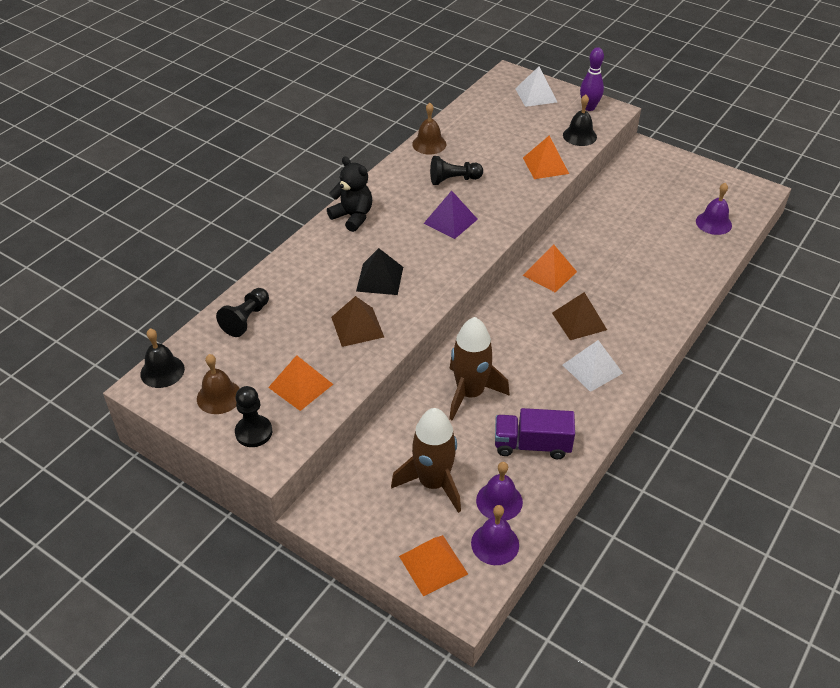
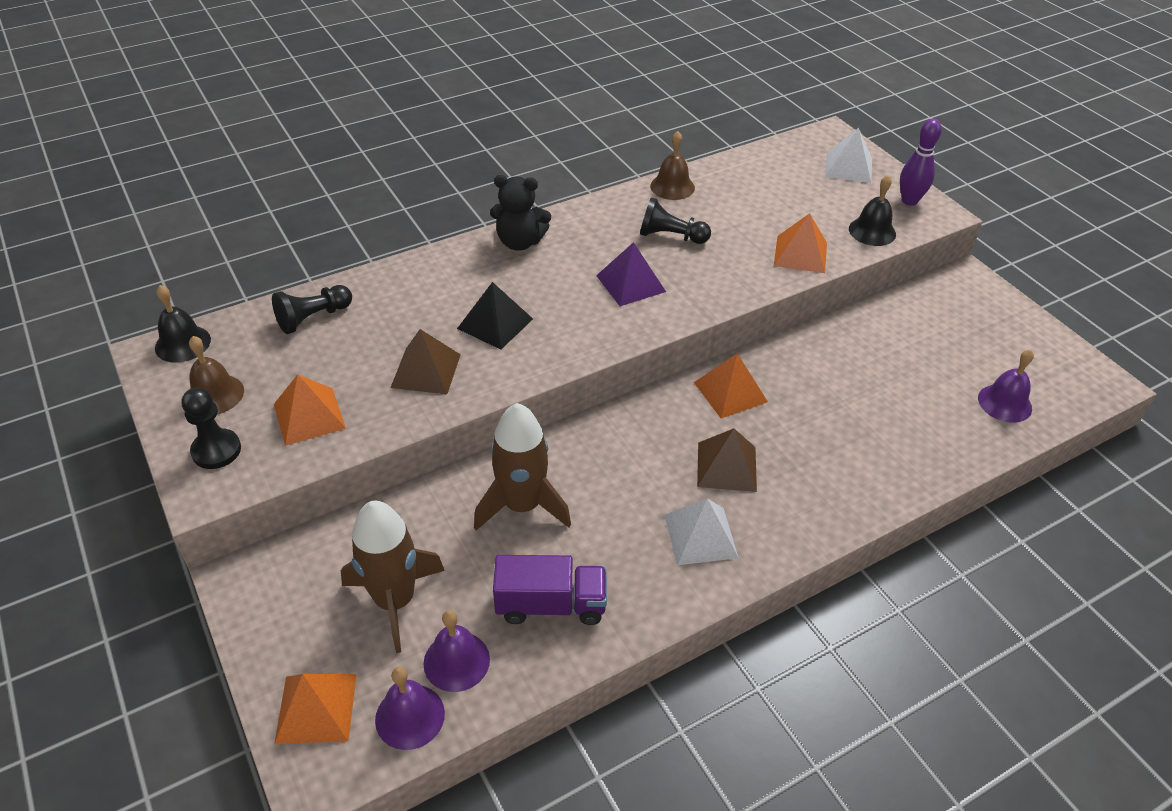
camera: 25 degrees right, 0 degrees up
black teddy bear [327,156,372,232] -> black teddy bear turned 120 degrees clockwise [490,175,551,251]
purple truck [495,408,575,459] -> purple truck turned 150 degrees clockwise [493,555,607,625]

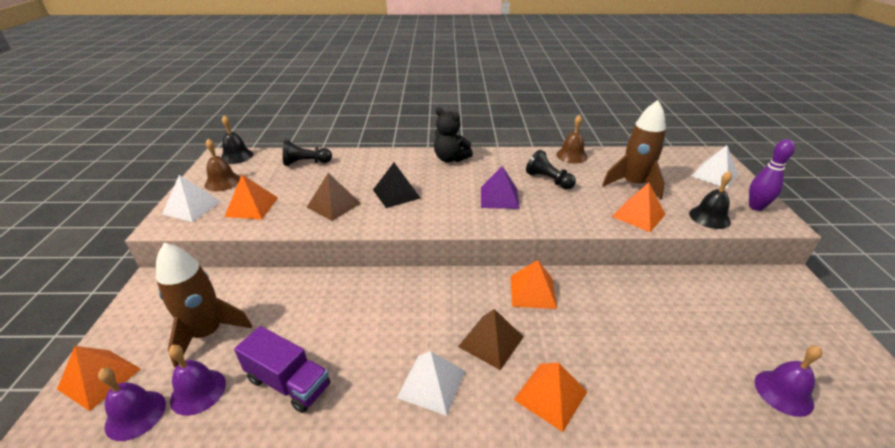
camera: 30 degrees right, 10 degrees down
black pawn [182,388,241,469] -> white pyramid [162,175,221,222]
brown rocket [474,403,571,530] -> brown rocket moved to [602,100,666,200]
none -> orange pyramid [514,363,587,432]

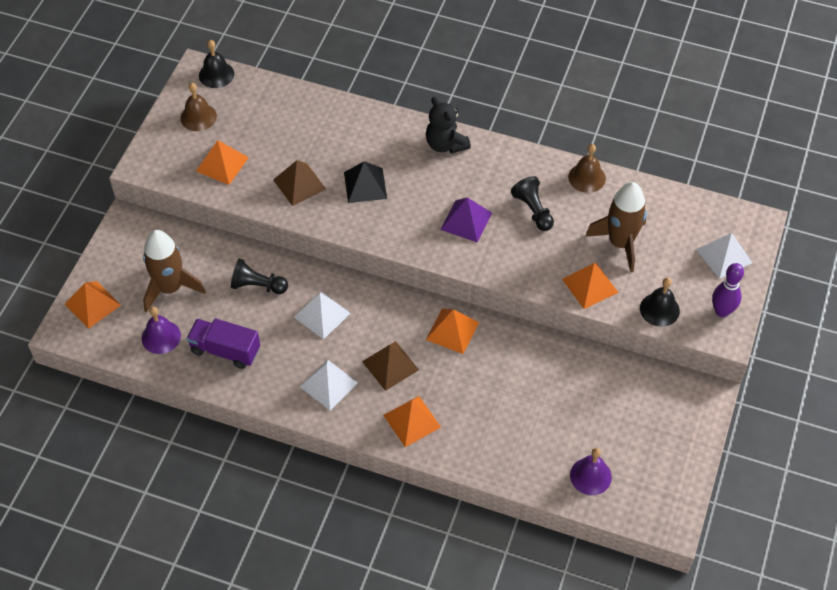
camera: 20 degrees right, 20 degrees up
purple bell [98,368,166,441] -> none
white pyramid [162,175,221,222] -> white pyramid moved to [294,292,350,339]
purple truck [234,326,330,413] -> purple truck turned 150 degrees clockwise [186,319,260,369]
black pawn [283,140,332,166] -> black pawn moved to [231,259,288,294]

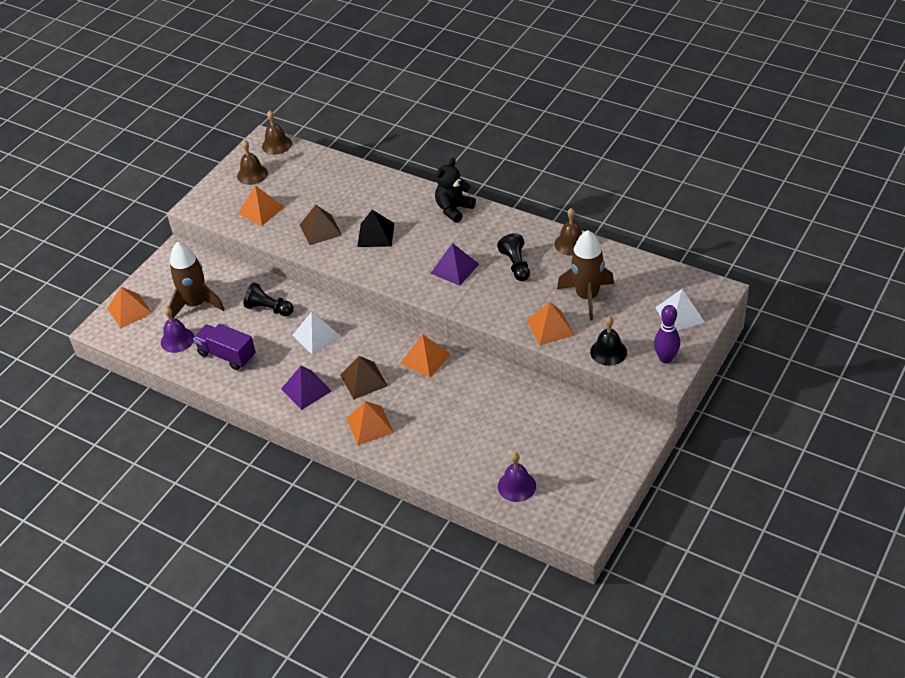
camera: 15 degrees right, 10 degrees down
black bell [199,40,234,88] -> brown bell [262,110,292,155]
white pyramid [300,360,358,410] -> purple pyramid [281,366,332,410]
black teddy bear [426,97,471,154] -> black teddy bear turned 60 degrees clockwise [435,158,476,223]

